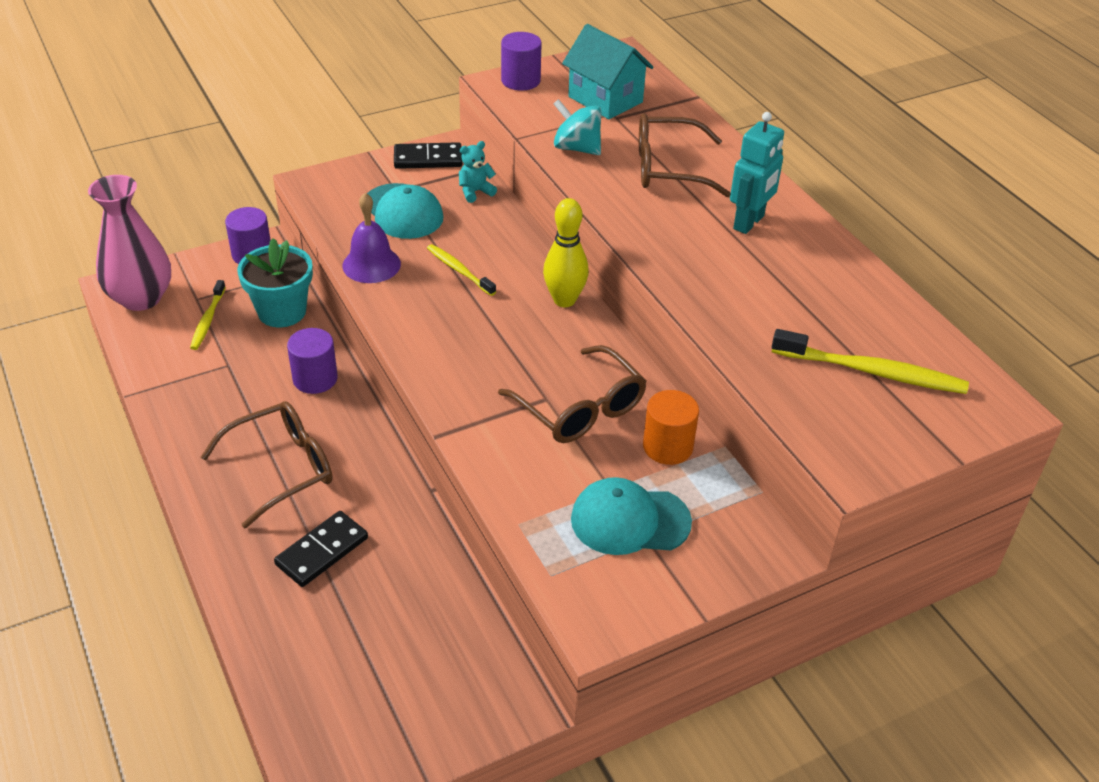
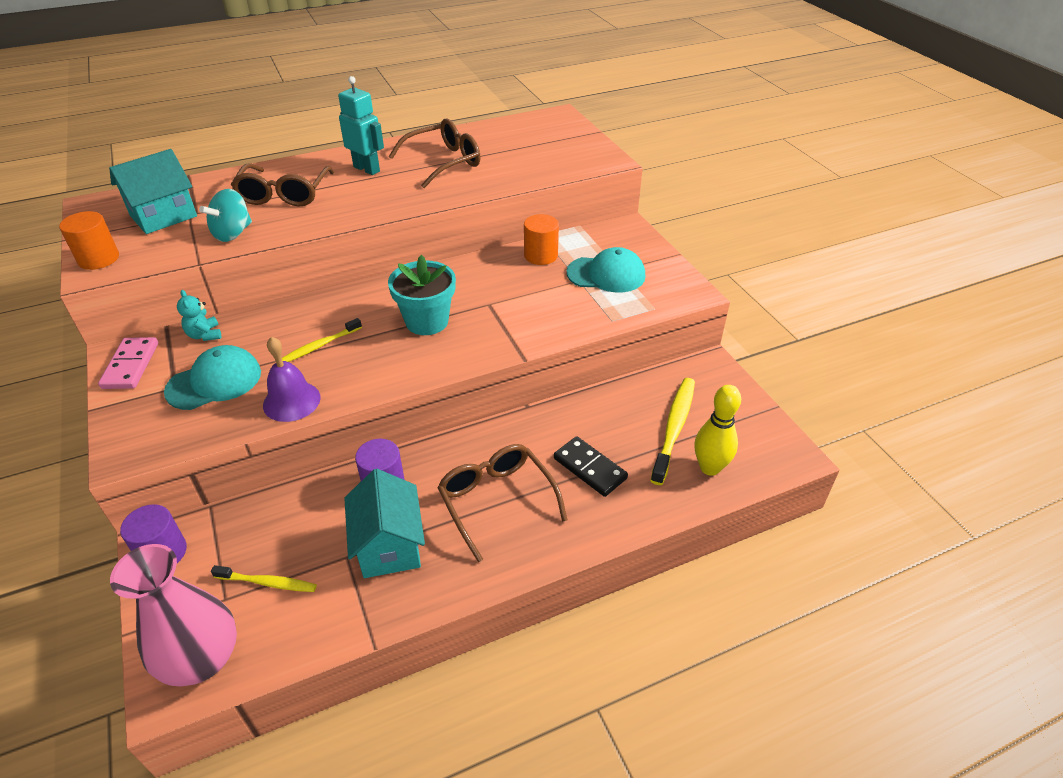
camera: 85 degrees left, 0 degrees up
turquoise flower pot [237,238,313,327] -> turquoise flower pot moved to [388,255,456,335]
black domino [394,142,462,169] -> pink domino [98,337,158,389]
brown glasses [498,345,647,443] -> brown glasses moved to [389,119,481,188]
purple cylinder [501,32,542,91] -> orange cylinder [59,211,119,270]
yellow bowling pin [543,198,589,307] -> yellow bowling pin moved to [694,385,741,476]
turquoise cap [571,477,692,555] -> turquoise cap turned 90 degrees counterclockwise [566,247,645,293]
yellow toothbrush [772,329,969,394] -> yellow toothbrush moved to [650,378,695,485]
none -> turquoise house [344,469,425,578]

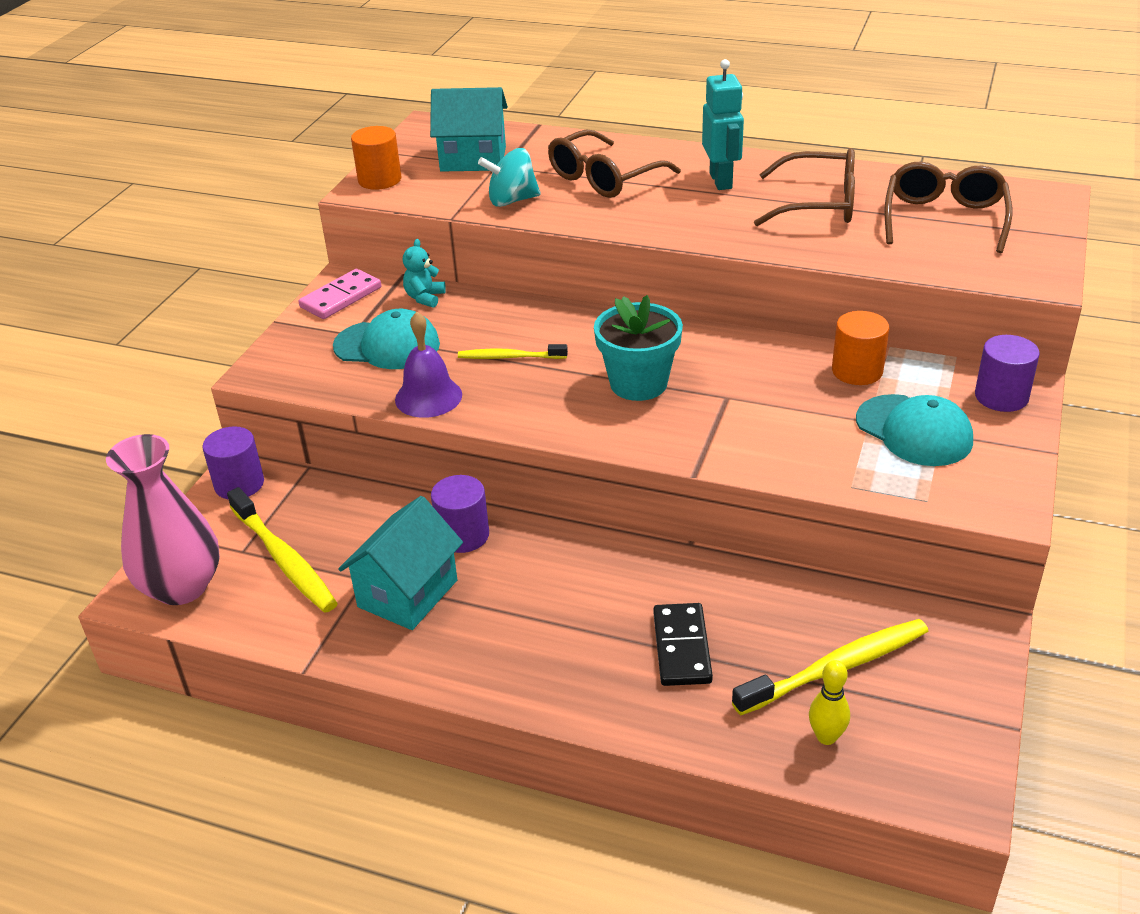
camera: 45 degrees right, 5 degrees down
yellow toothbrush [211,565,317,592] -> yellow toothbrush [227,487,338,613], size x1.67
brown glasses [437,444,568,562] -> brown glasses moved to [885,161,1012,253]
yellow bowling pin [694,385,741,476] -> yellow bowling pin [809,660,850,745], size x0.64
none -> purple cylinder [975,335,1040,412]

